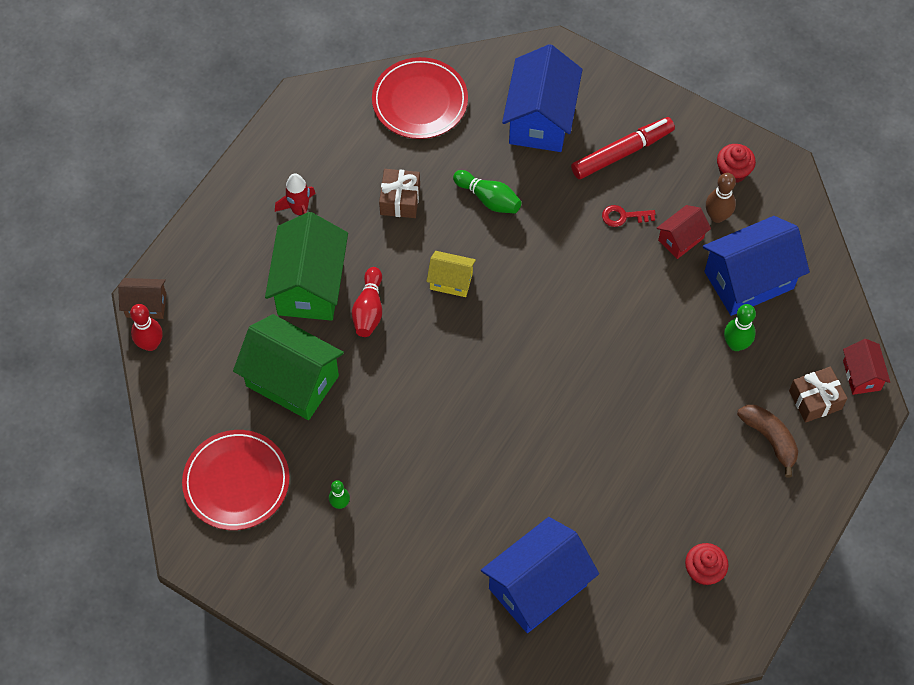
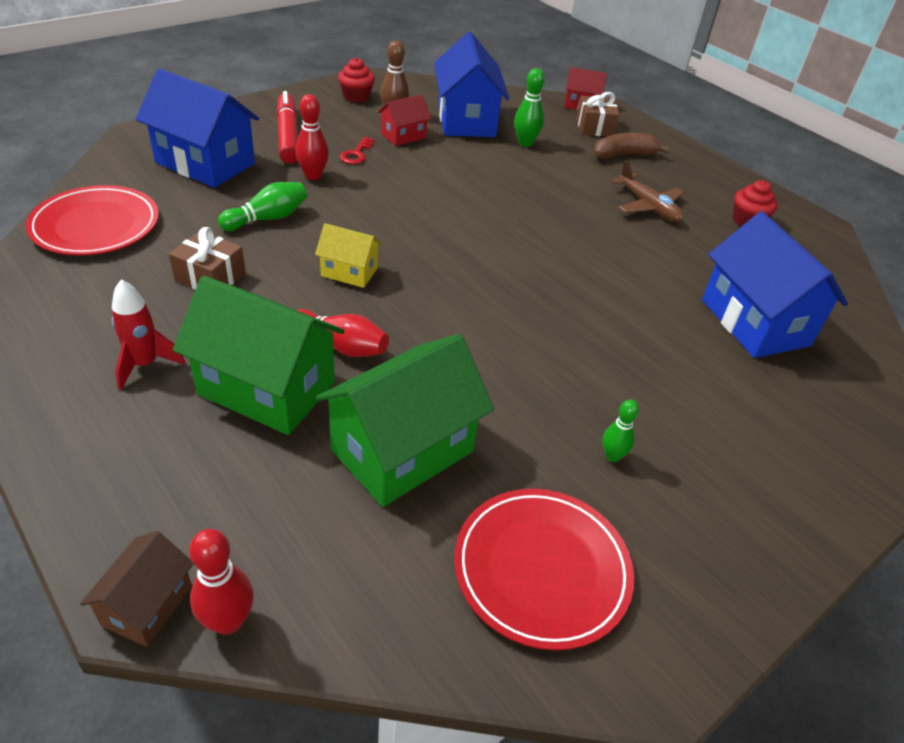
camera: 75 degrees left, 20 degrees down
yellow house [427,251,476,297] -> yellow house turned 75 degrees clockwise [315,223,382,288]
red house [656,205,711,259] -> red house turned 75 degrees clockwise [378,94,431,146]
none -> red bowling pin [296,94,329,180]
none -> brown plane [611,160,684,222]

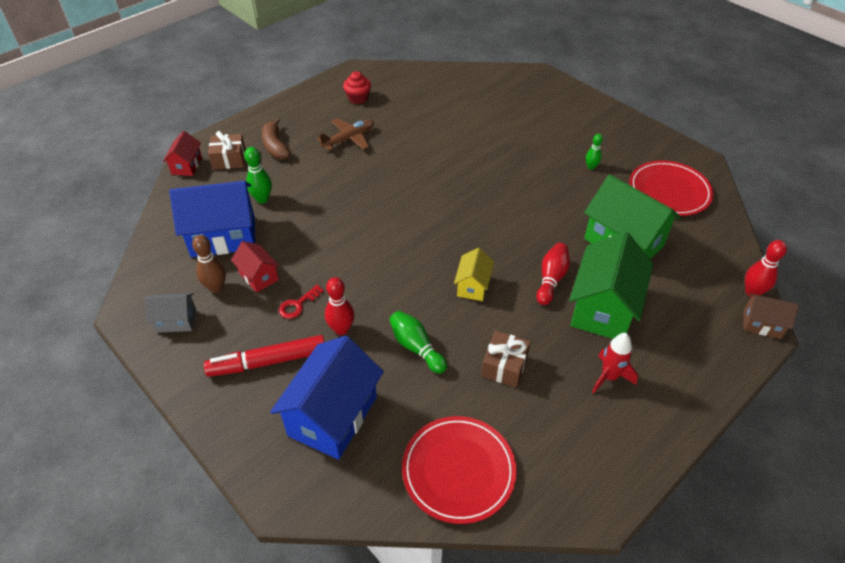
camera: 90 degrees left, 5 degrees up
red cupcake [338,58,375,103] -> grey house [145,293,196,333]
red key [340,137,375,164] -> red key turned 120 degrees clockwise [279,285,324,319]
blue house [702,212,848,358] -> none

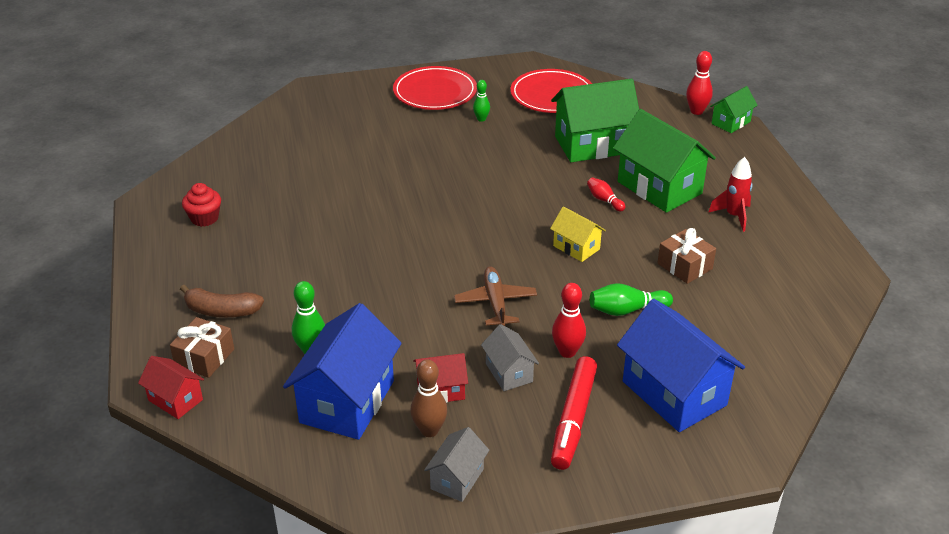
camera: 60 degrees left, 10 degrees down
red key [279,285,324,319] -> grey house [481,324,539,391]
brown plane [317,118,374,151] -> brown plane moved to [454,266,537,326]
red plate [402,416,517,524] -> red plate moved to [393,66,477,110]
red bowling pin [536,243,570,305] -> red bowling pin [587,178,626,212], size x0.66
brown house [744,293,799,339] -> green house [710,86,758,133]

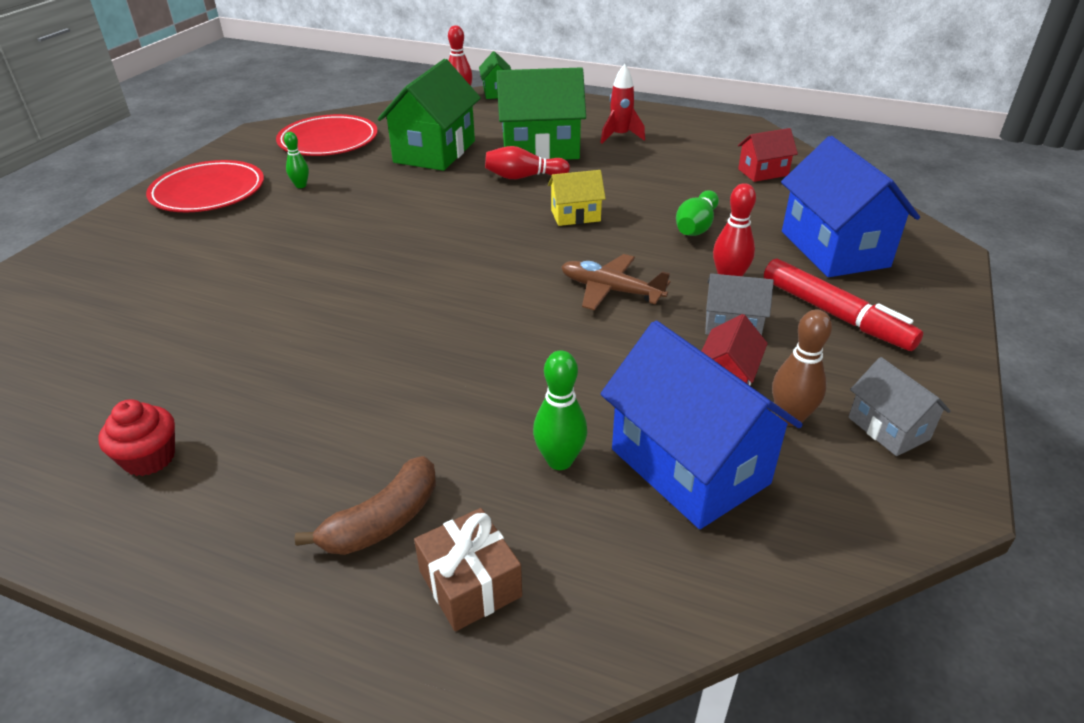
camera: 55 degrees left, 0 degrees up
red house [138,356,204,419] -> red house moved to [738,128,798,182]
red bowling pin [587,178,626,212] -> red bowling pin [485,146,570,179], size x1.52
blue house [617,299,745,432] -> blue house turned 75 degrees clockwise [781,136,920,277]
brown gift [657,228,716,284] -> none

